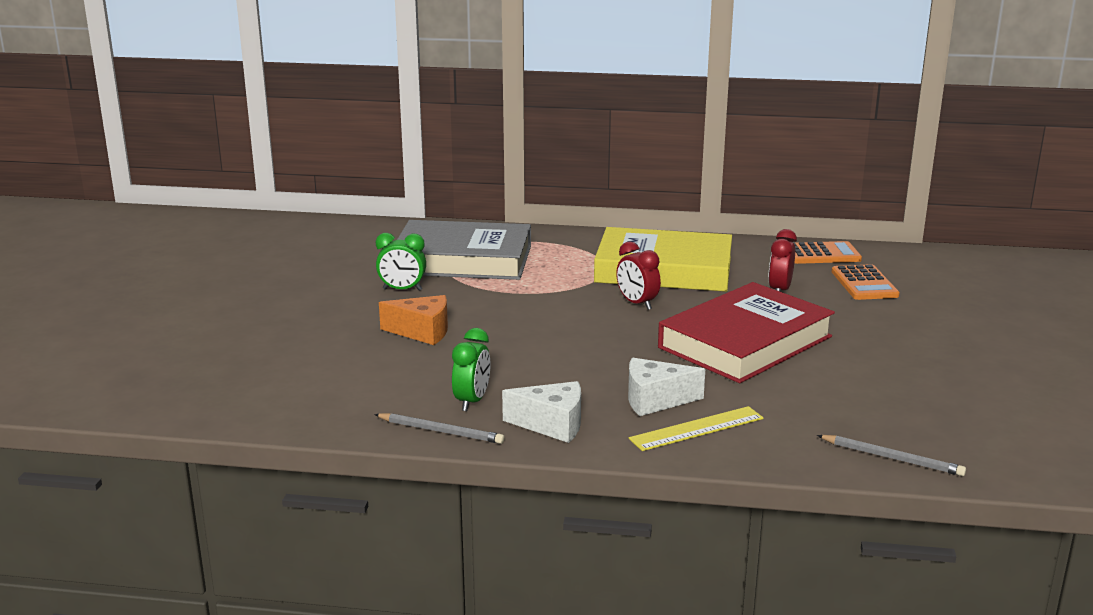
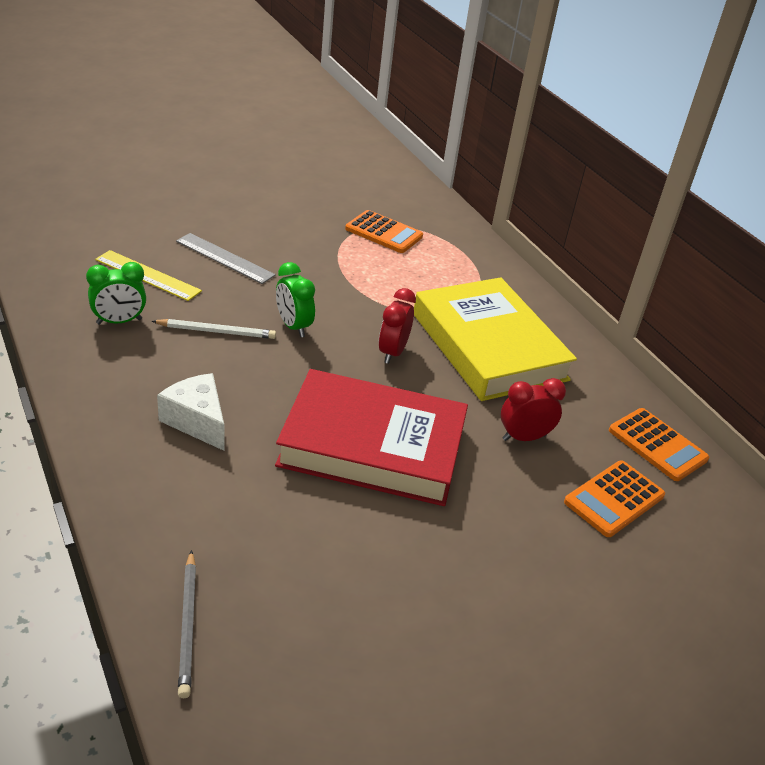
camera: 50 degrees right, 15 degrees up
grey pencil [374,413,505,444] -> none
green clock [376,233,426,291] -> green clock moved to [276,262,315,338]
orange cheese [379,295,448,345] -> grey ruler [176,233,276,284]
grey book [397,220,531,280] -> orange calculator [345,210,423,253]
white cheese [502,381,581,443] -> none
yellow ruler [629,406,764,451] -> yellow ruler moved to [95,250,202,301]
none -> white pencil [152,319,276,339]

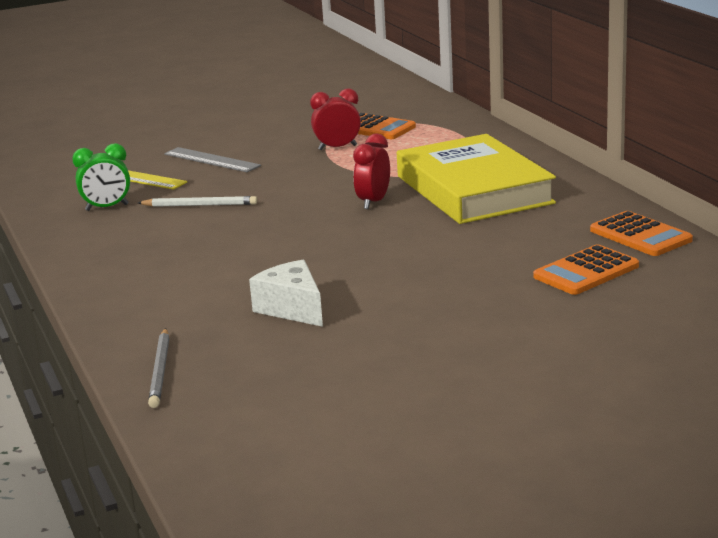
camera: 10 degrees right, 15 degrees down
white cheese [157,373,225,451] -> white cheese moved to [249,260,323,327]
red book [275,369,468,506] -> none
green clock [276,262,315,338] -> none
red clock [501,378,566,441] -> red clock moved to [310,88,361,150]

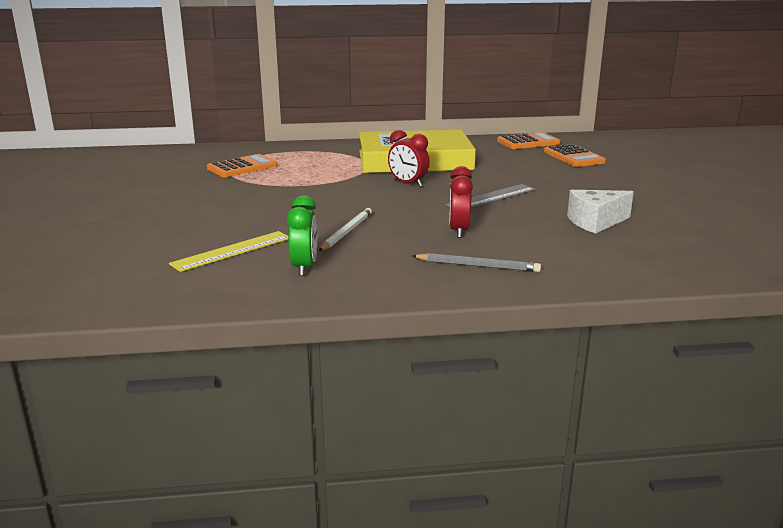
camera: 75 degrees left, 0 degrees up
grey pencil [148,328,169,408] -> grey pencil moved to [412,253,541,272]
grey ruler [164,147,261,172] -> grey ruler moved to [446,184,535,207]
red clock [310,88,361,150] -> red clock moved to [449,166,473,238]

